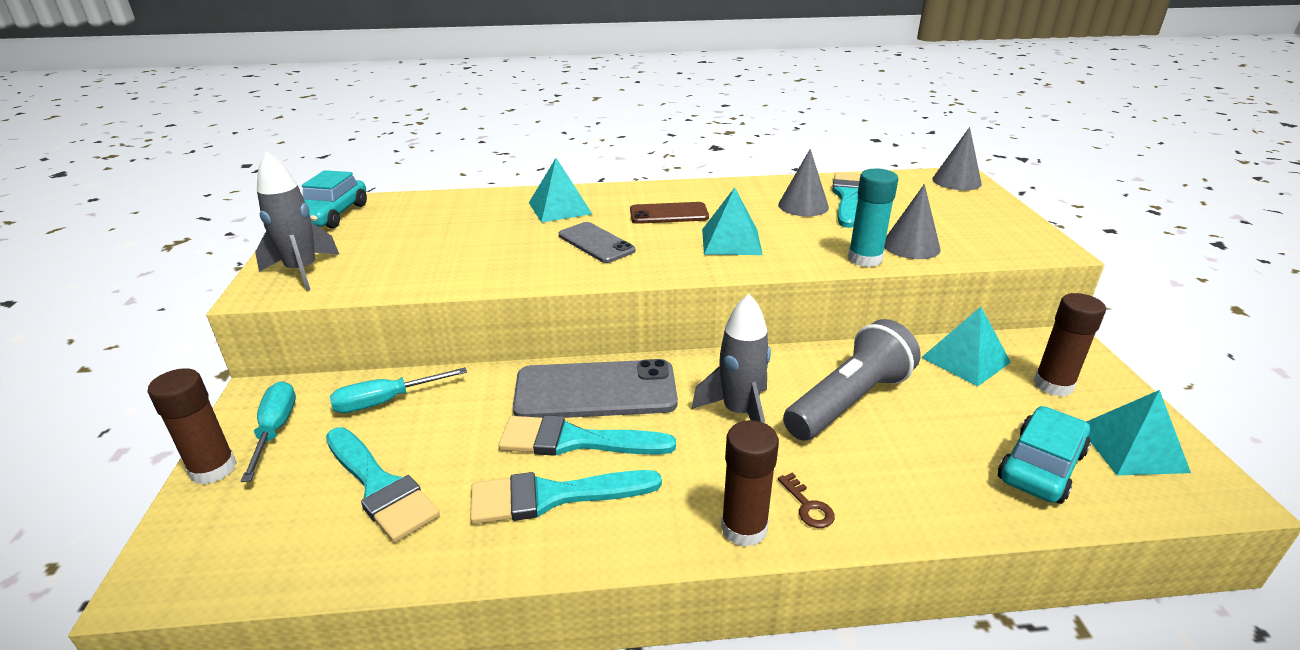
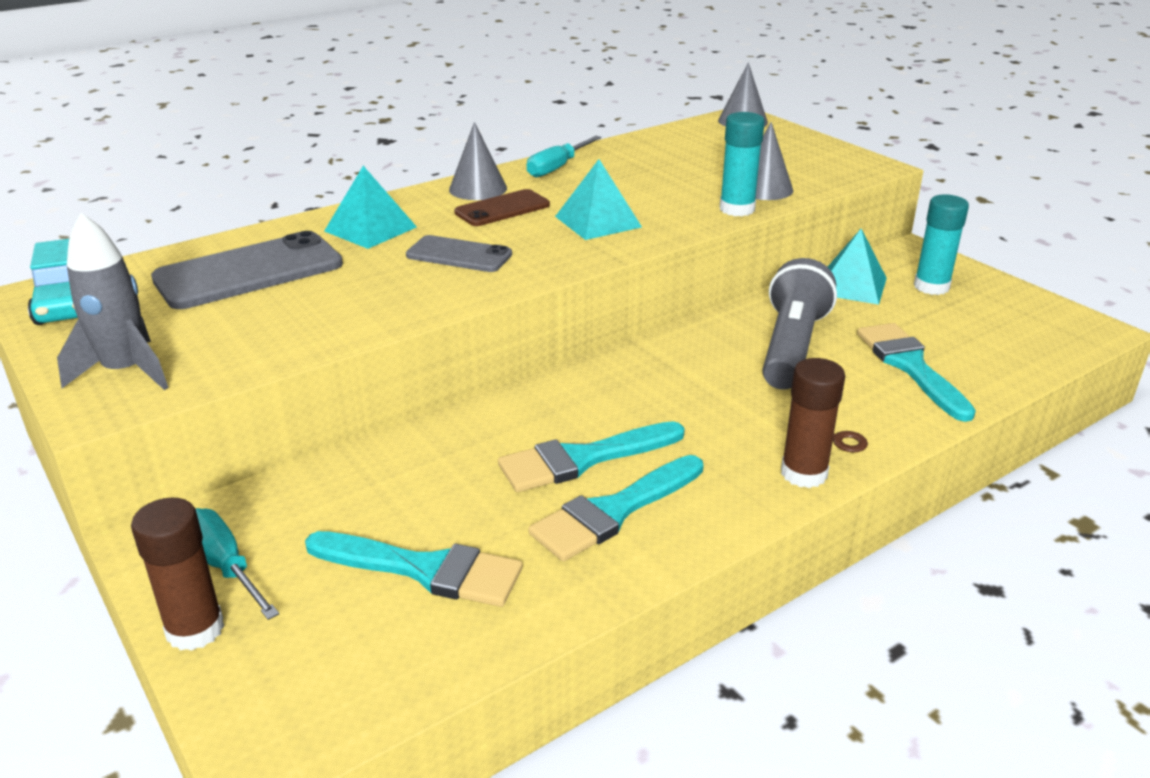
camera: 30 degrees left, 0 degrees up
turquoise screwdriver [330,367,467,413] -> turquoise screwdriver moved to [527,136,602,178]
grey phone [513,359,678,418] -> grey phone moved to [151,231,343,309]
grey rocket [691,294,771,423] -> none
grey cone [778,149,829,216] -> grey cone moved to [449,122,507,200]
turquoise brush [832,172,861,228] -> turquoise brush moved to [857,323,976,422]
turquoise car [998,406,1091,504] -> none
brown glue stick [1033,293,1106,397] -> turquoise glue stick [914,195,969,295]
turquoise pyramid [1086,390,1191,476] -> none

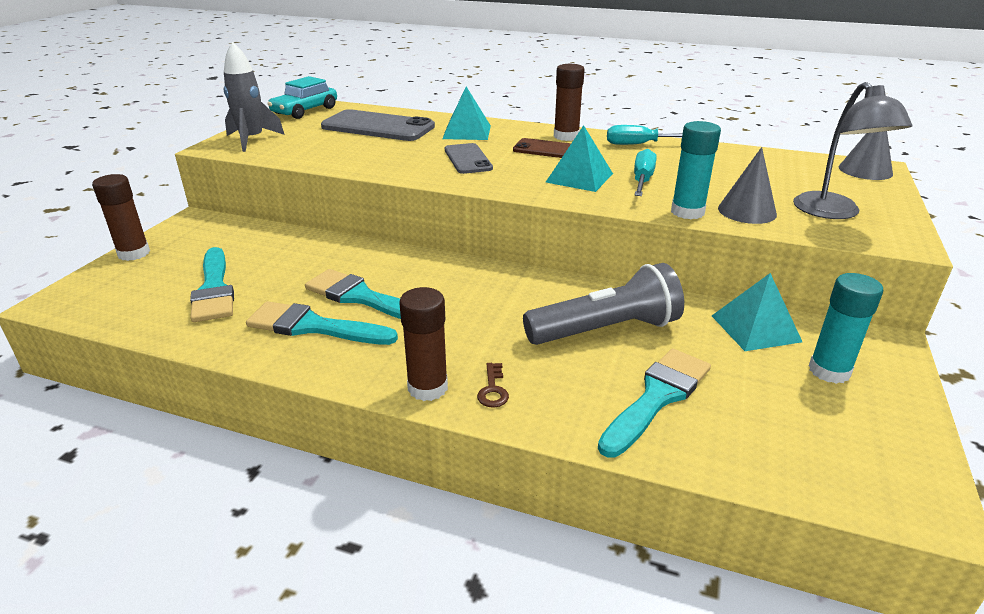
camera: 55 degrees right, 0 degrees up
turquoise screwdriver [195,508,279,620] -> turquoise screwdriver moved to [634,149,656,196]
grey cone [449,122,507,200] -> brown glue stick [554,64,585,141]
none -> grey lamp [793,82,912,219]

